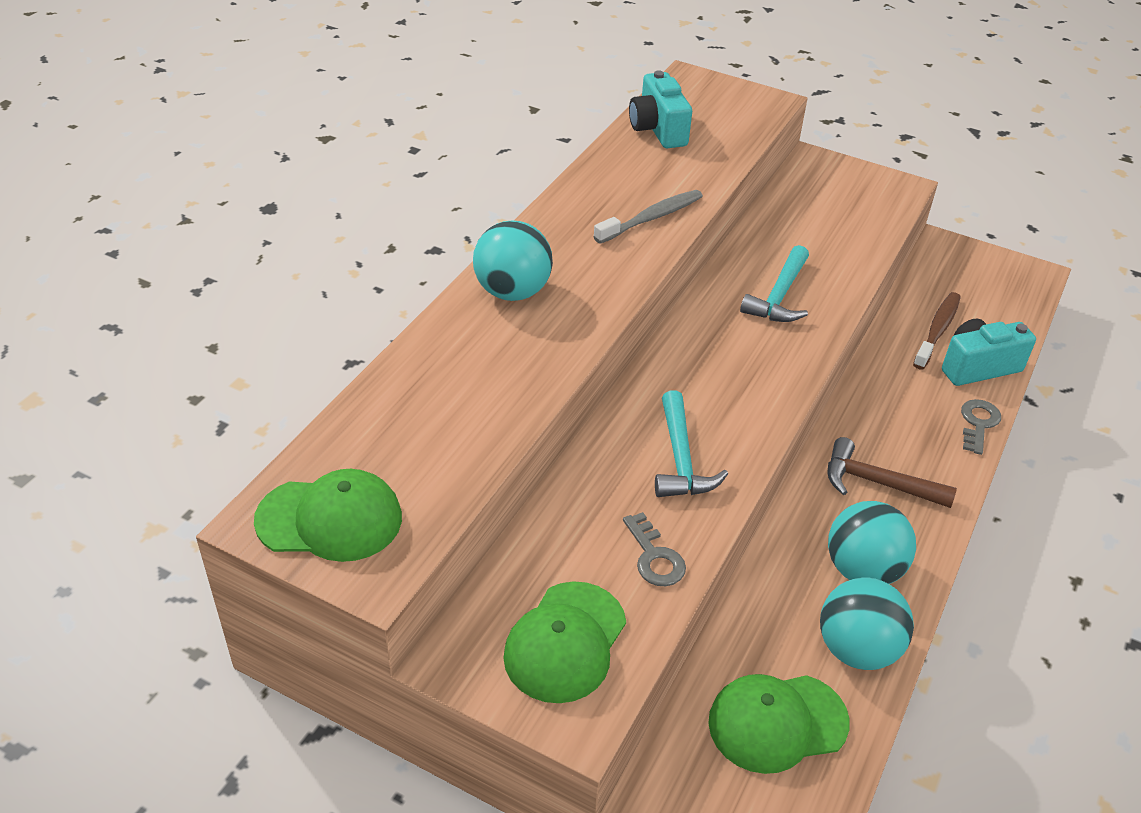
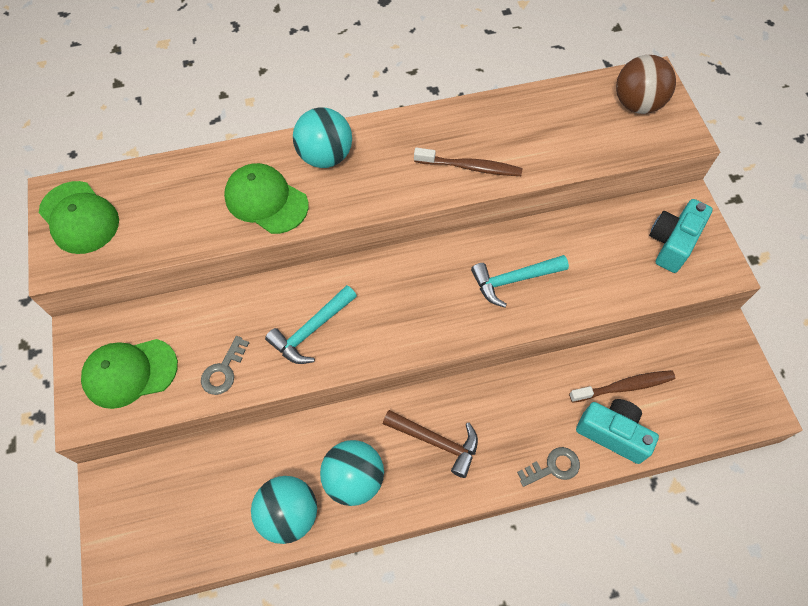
camera: 50 degrees right, 20 degrees up
grey toothbrush [593,190,703,244] -> brown toothbrush [414,148,522,176]
turquoise camera [629,70,692,148] -> turquoise camera moved to [649,199,713,273]
green cap [708,674,850,774] -> green cap moved to [224,163,308,234]
brown hammer [828,437,957,508] -> brown hammer turned 135 degrees clockwise [383,410,478,478]
none -> brown ball [616,55,676,114]

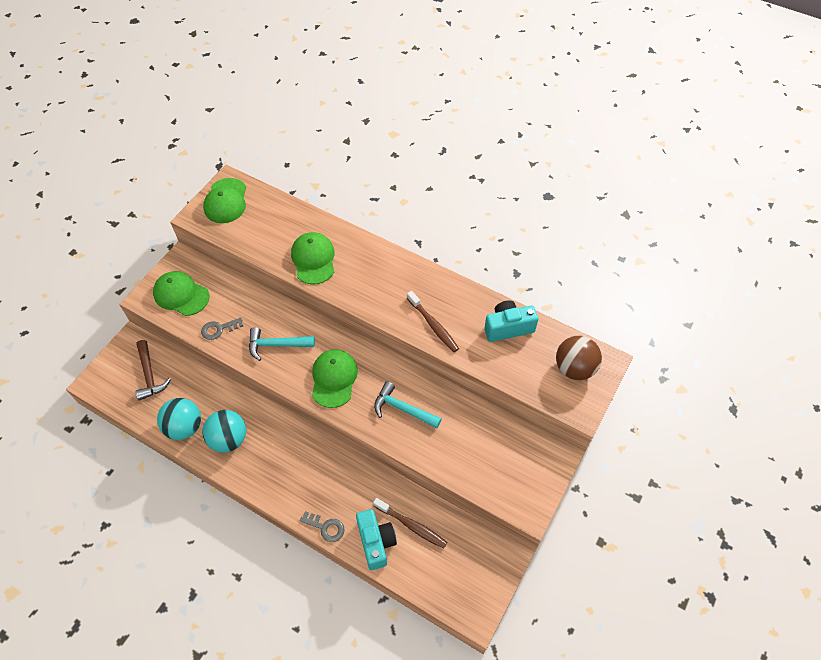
camera: 45 degrees right, 5 degrees down
turquoise ball [293,108,352,168] -> none
brown hammer [383,410,478,478] -> brown hammer moved to [135,340,171,401]
turquoise camera [649,199,713,273] -> turquoise camera moved to [484,300,538,342]
none -> green cap [312,349,358,408]

